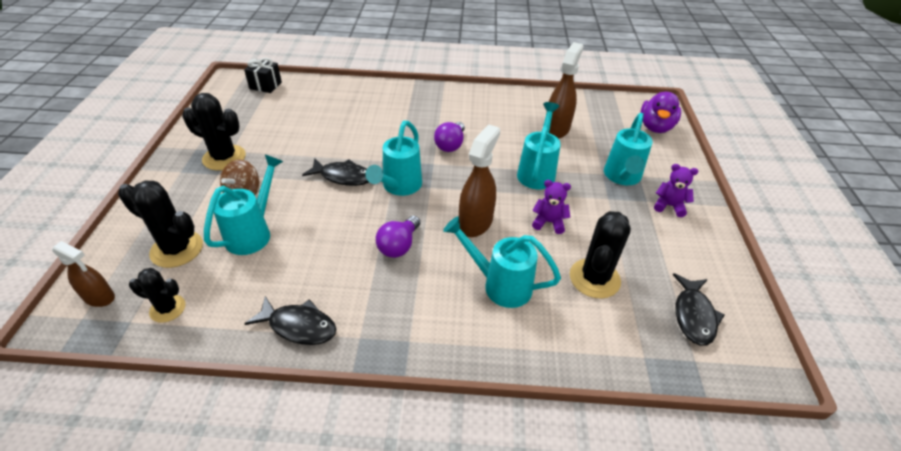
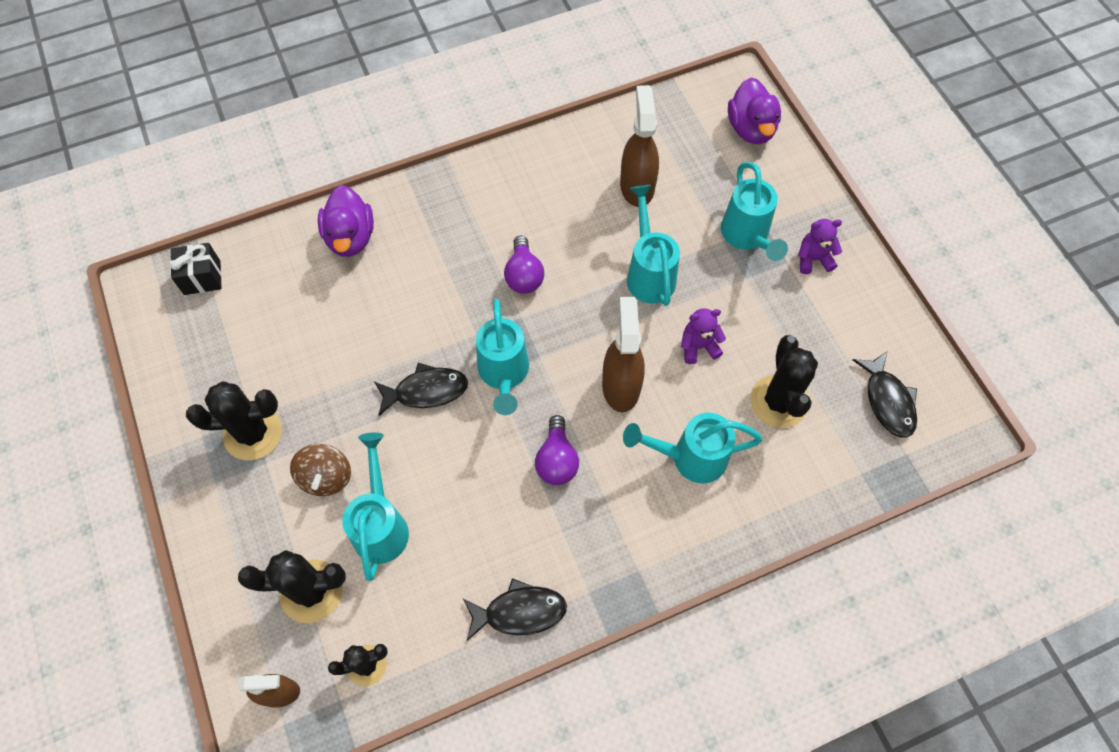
camera: 25 degrees left, 20 degrees up
none -> purple duck [318,185,374,257]

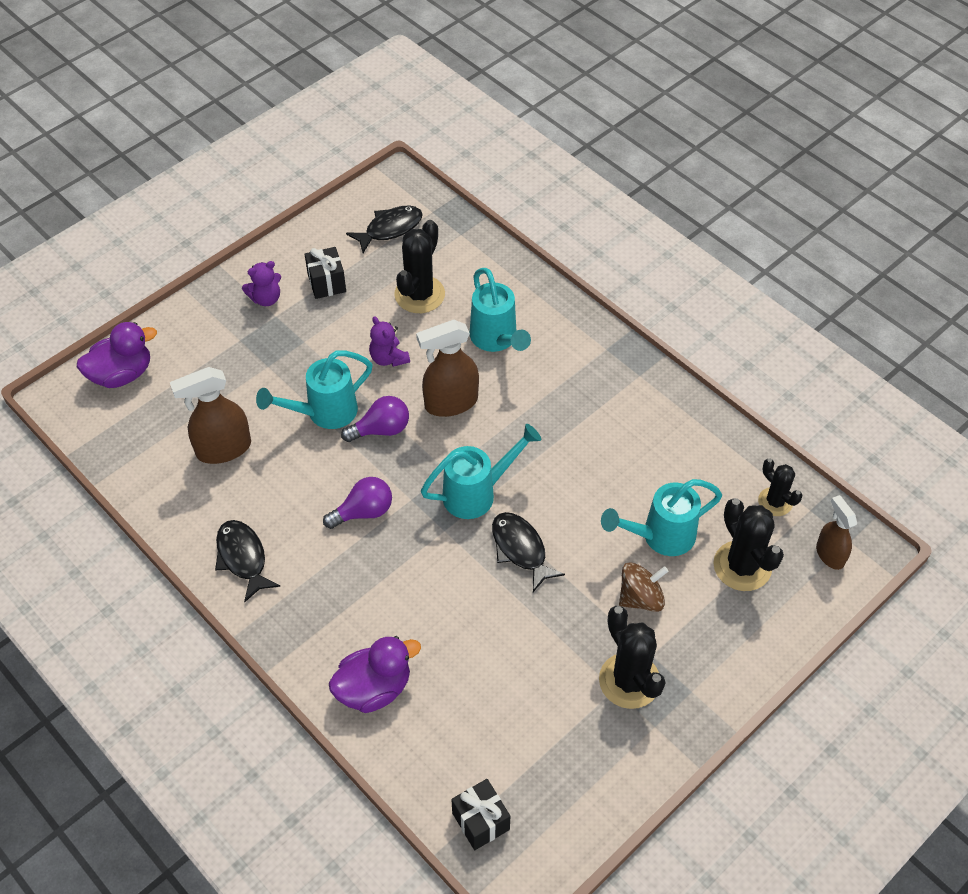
camera: 110 degrees left, 10 degrees down
black fish [463,578,567,641] -> black fish moved to [215,520,280,602]
purple light bulb [535,415,579,485] -> purple light bulb moved to [341,396,409,442]
turquoise watering can [721,162,788,261] -> none
black cactus [750,335,818,428] -> black cactus turned 45 degrees counterclockwise [394,220,445,313]
purple teddy bear [798,219,842,274] -> purple teddy bear turned 90 degrees counterclockwise [242,261,281,306]
none -> black gift [305,247,346,299]

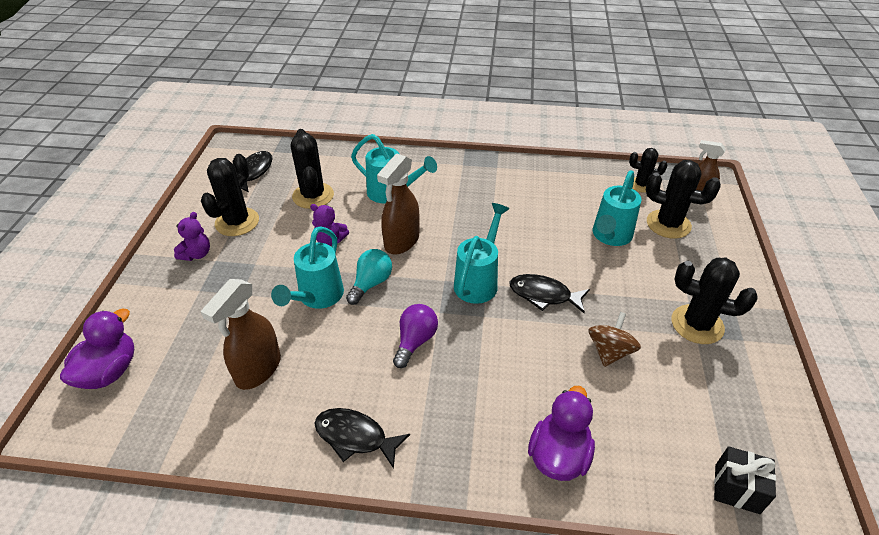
camera: 40 degrees left, 10 degrees down
black gift [305,247,346,299] -> black cactus [201,154,259,236]
purple light bulb [341,396,409,442] -> turquoise light bulb [346,249,392,305]
brown spinning top [619,562,668,612] -> brown spinning top moved to [588,312,641,367]

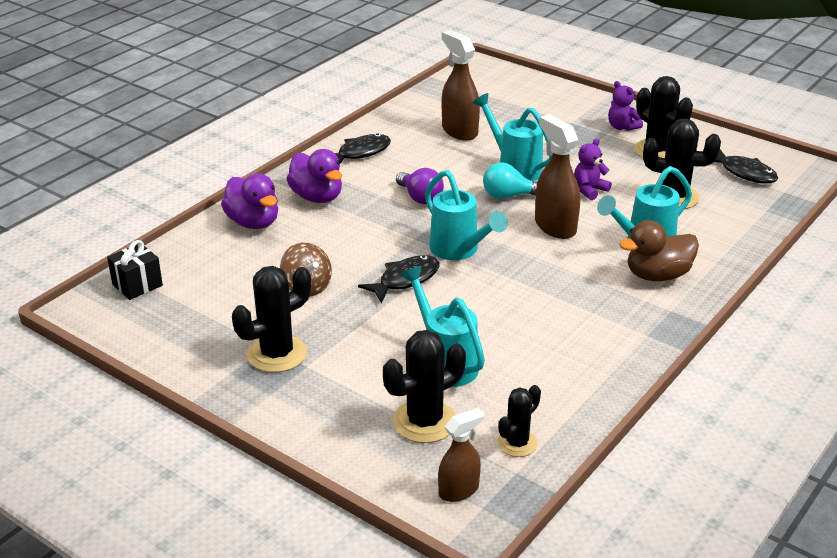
camera: 120 degrees right, 10 degrees down
purple duck [60,309,134,389] -> purple duck moved to [287,149,342,203]
turquoise light bulb [346,249,392,305] -> turquoise light bulb turned 120 degrees clockwise [483,162,537,199]
none -> brown duck [619,220,699,281]

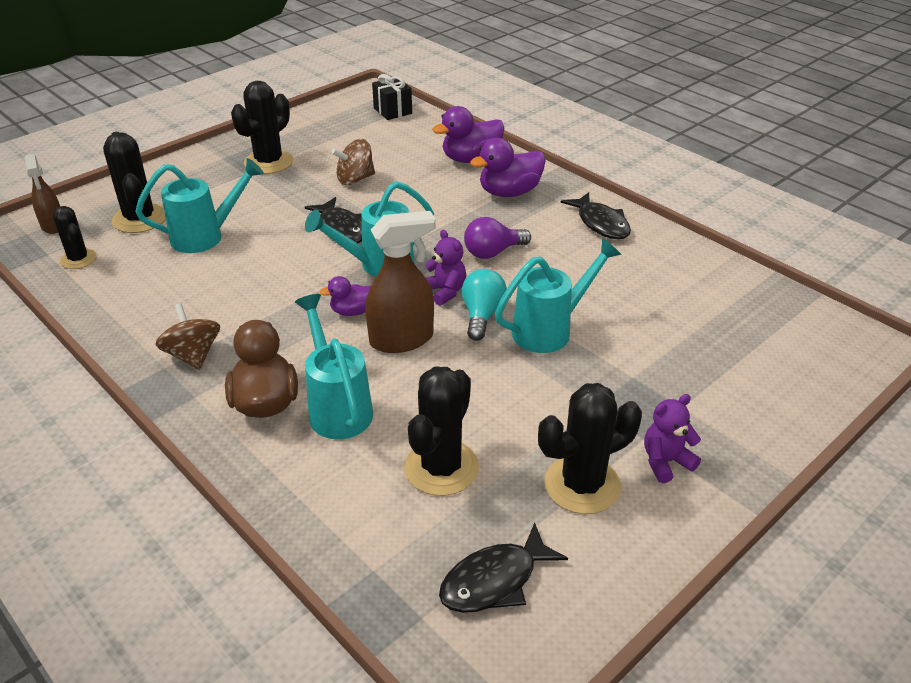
camera: 100 degrees right, 5 degrees up
black cactus [232,266,311,372] -> black cactus turned 60 degrees clockwise [231,81,293,174]
brown spray bottle [442,30,480,141] -> none
purple teddy bear [574,138,612,200] -> purple teddy bear moved to [425,230,466,306]
none -> brown spinning top [155,303,220,370]
none -> purple duck [319,276,371,316]

